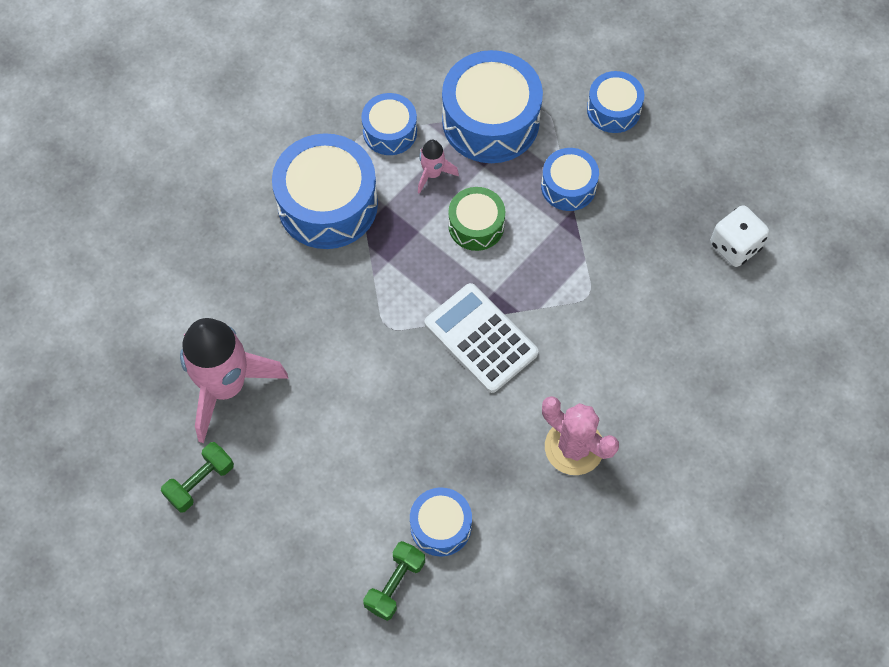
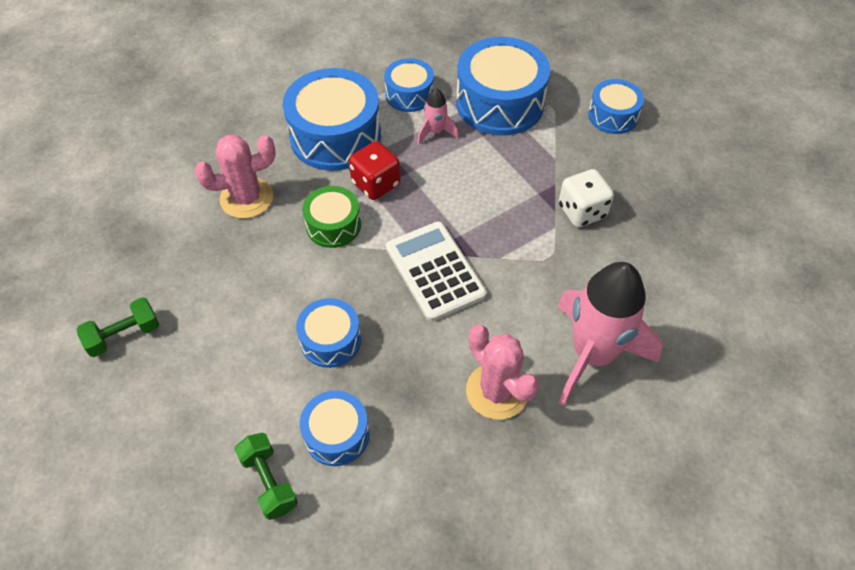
camera: 15 degrees right, 10 degrees down
pink rocket [180,318,288,443] -> pink rocket moved to [557,262,663,406]
green dumbbell [363,541,425,621] -> green dumbbell turned 75 degrees counterclockwise [234,433,298,520]
green drum [448,187,505,251] -> green drum moved to [302,186,361,248]
blue drum [541,148,599,211] -> blue drum moved to [296,298,361,368]
white dice [711,205,769,267] -> white dice moved to [559,169,614,227]
none -> pink cactus [194,135,276,219]
none -> red dice [349,141,400,200]

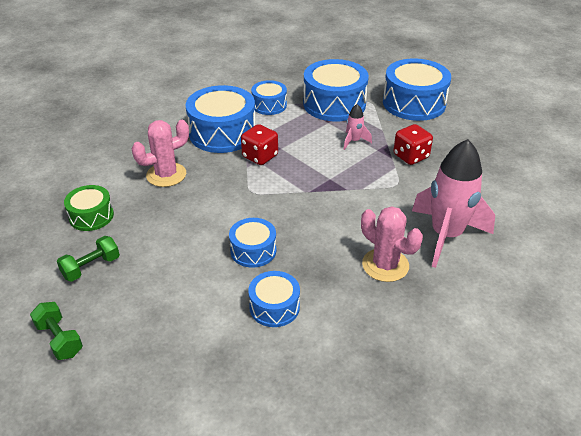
camera: 10 degrees left, 15 degrees down
green dumbbell [234,433,298,520] -> green dumbbell moved to [30,302,83,360]
green drum [302,186,361,248] -> green drum moved to [64,185,114,231]
white calculator [386,222,487,322] -> none
pink rocket [417,88,459,144] -> pink rocket moved to [344,104,372,150]
white dice [559,169,614,227] -> red dice [393,124,433,165]
blue drum [588,79,644,134] -> blue drum [383,59,451,121], size x1.80

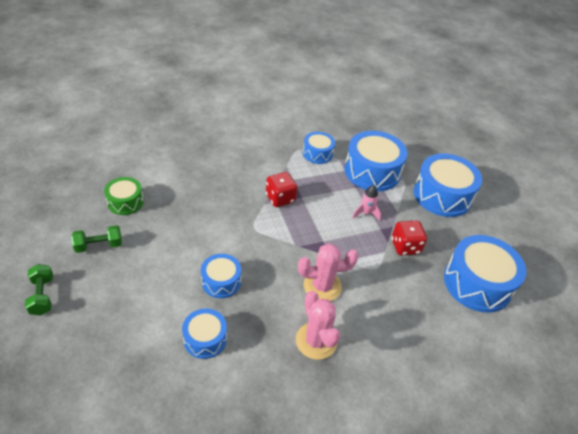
camera: 20 degrees right, 5 degrees up
pink cactus [132,120,189,187] -> pink cactus moved to [298,243,359,301]
blue drum [185,85,255,153] -> blue drum moved to [444,235,527,313]
pink rocket [412,139,495,268] -> none

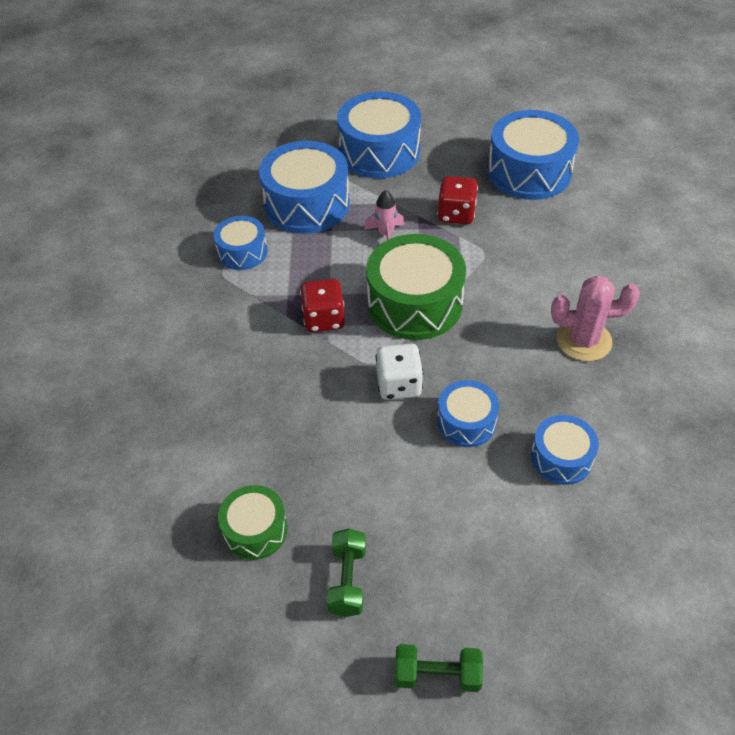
camera: 65 degrees left, 5 degrees up
pink cactus [298,243,359,301] -> none
none -> green drum [366,234,466,340]
none -> white dice [376,344,423,400]

